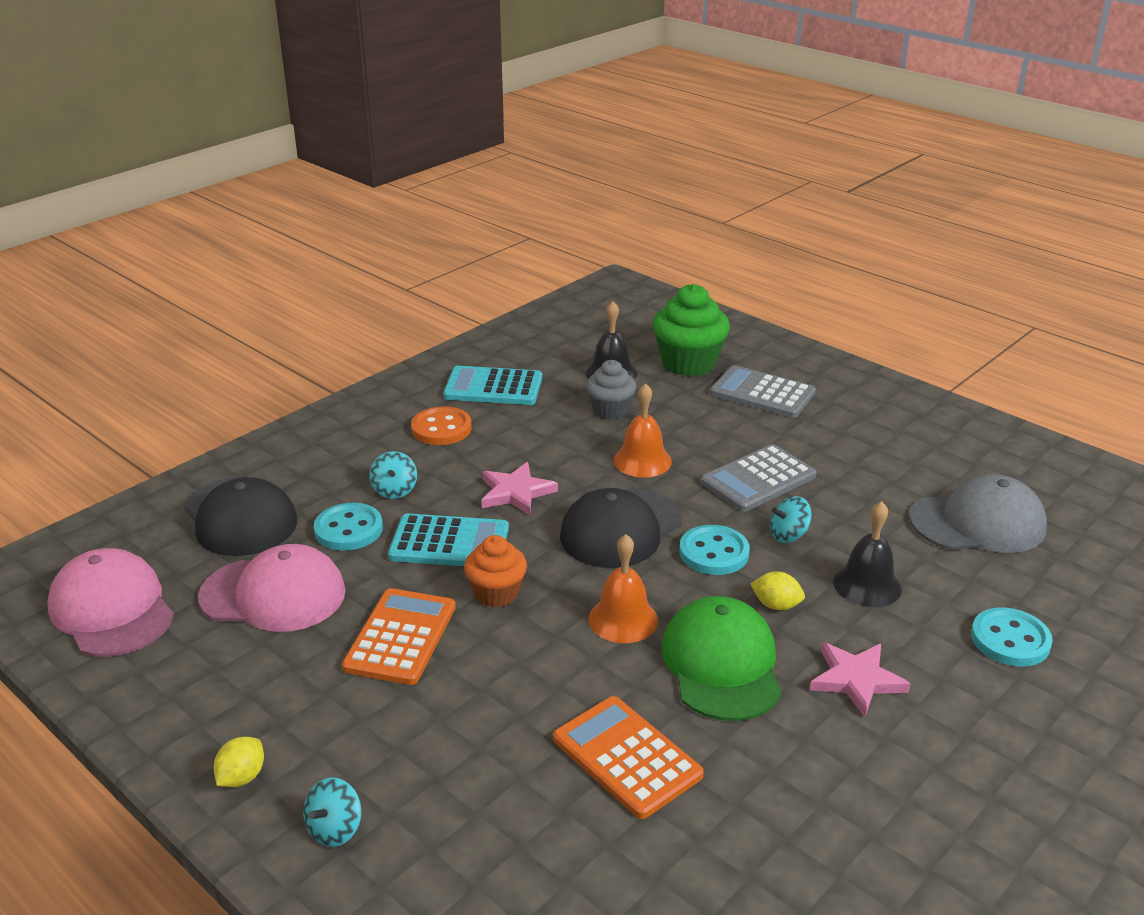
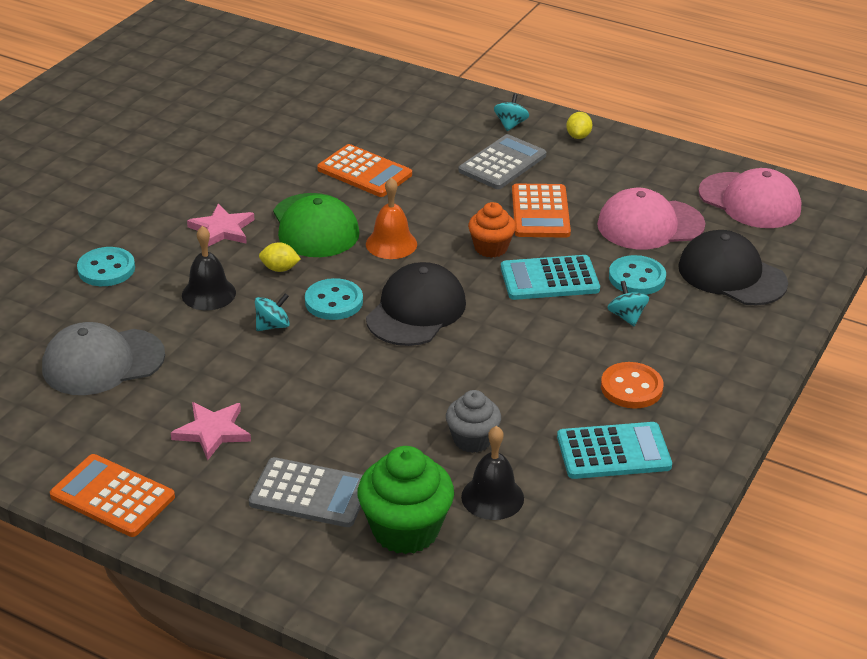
camera: 165 degrees right, 5 degrees up
pink star [482,462,558,515] -> pink star moved to [171,402,251,460]
orange bell [614,383,672,478] -> none
grey calculator [700,444,817,512] -> grey calculator moved to [459,134,546,189]
none -> orange calculator [50,454,175,537]

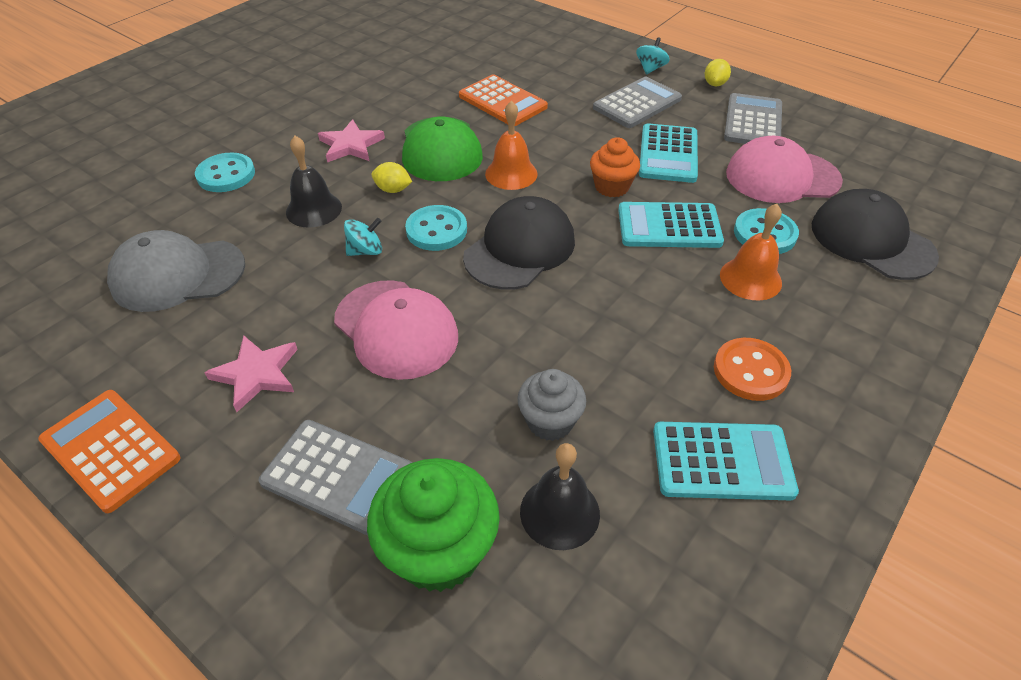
camera: 10 degrees right, 10 degrees up
orange calculator [512,184,571,238] -> turquoise calculator [639,123,698,183]
turquoise spinning top [607,281,649,326] -> orange bell [720,204,782,300]
pink cap [698,168,801,228] -> pink cap moved to [334,280,458,380]
none -> grey calculator [724,93,782,144]

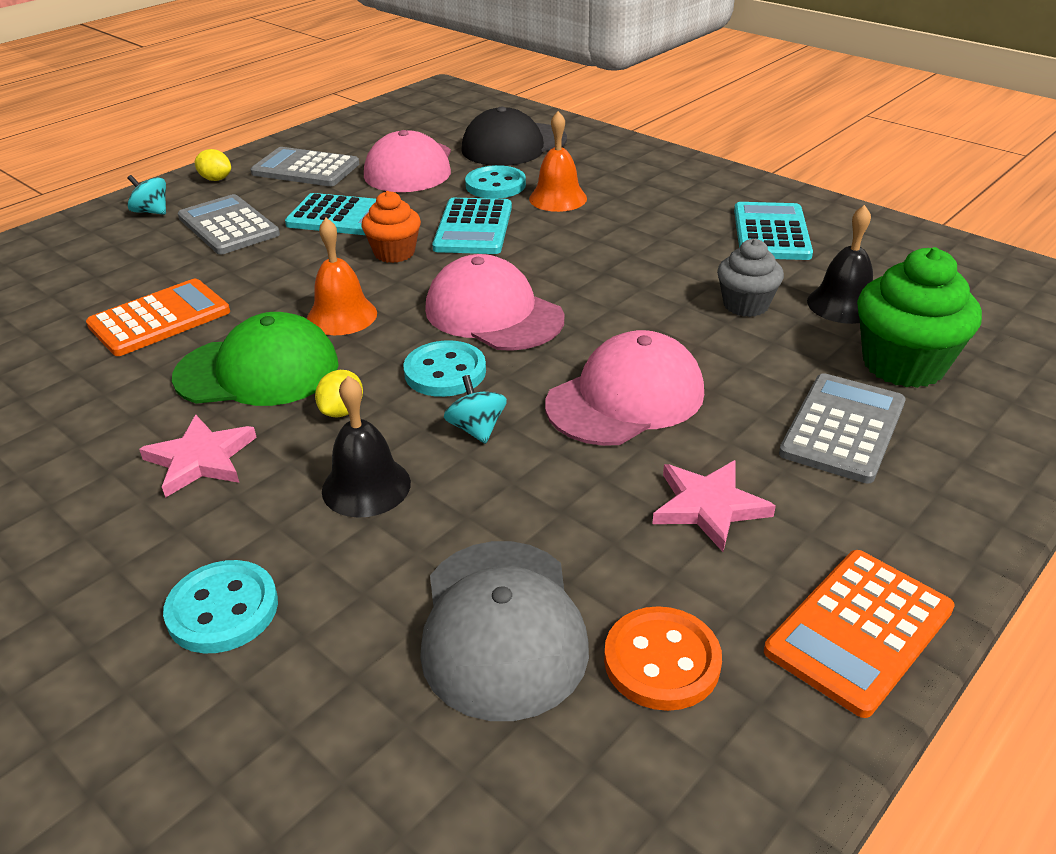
camera: 85 degrees left, 10 degrees down
black cap [463,196,575,290] -> pink cap [425,254,564,351]
orange button [714,338,791,401] -> orange button moved to [604,606,722,711]

